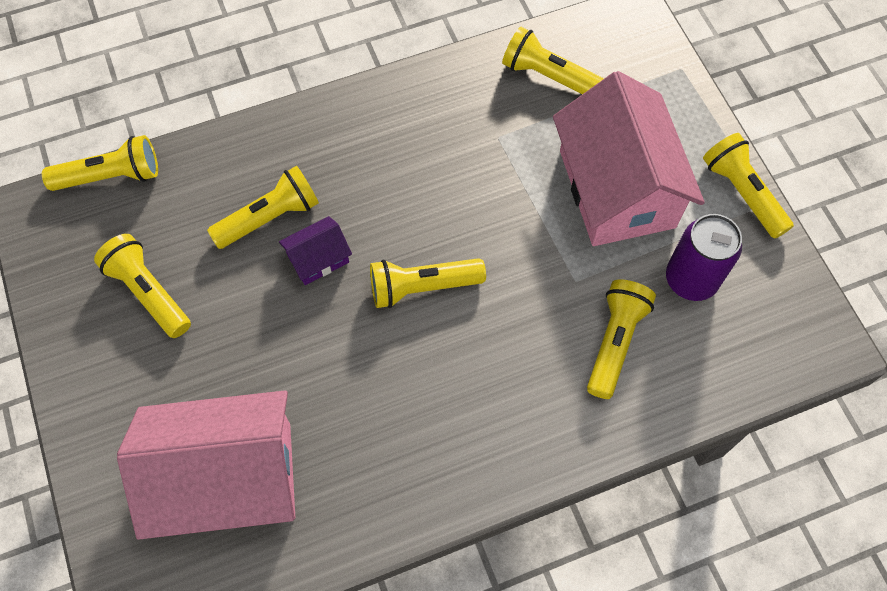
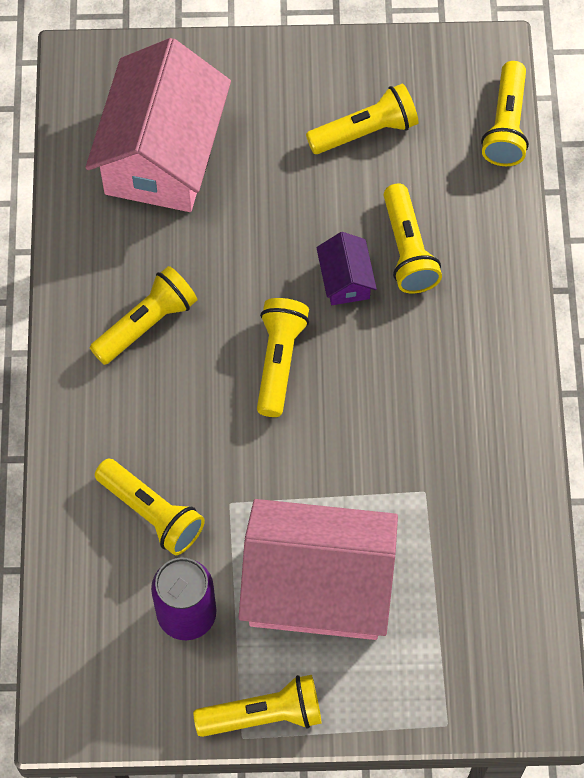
camera: 110 degrees right, 0 degrees up
yellow flashlight [502,27,604,94] -> yellow flashlight moved to [90,266,197,365]

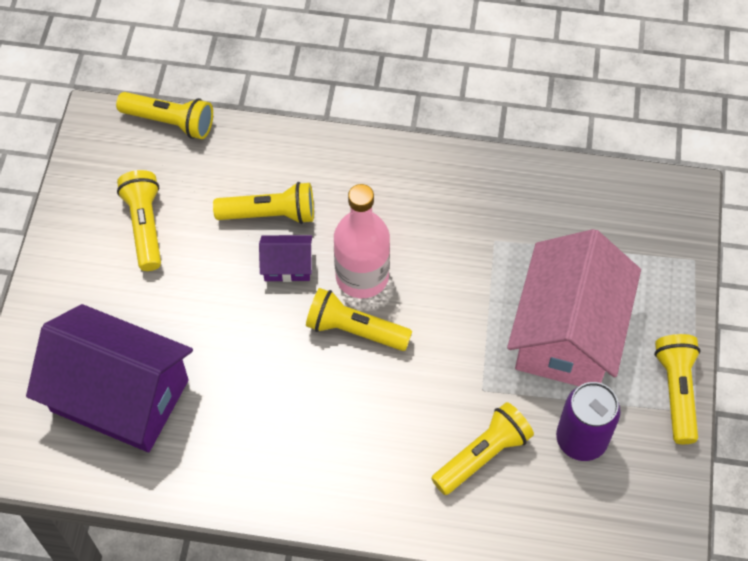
camera: 80 degrees left, 5 degrees down
pink house [85,38,231,212] -> purple house [26,304,193,452]
yellow flashlight [90,266,197,365] -> none
none -> pink bottle [334,184,390,298]

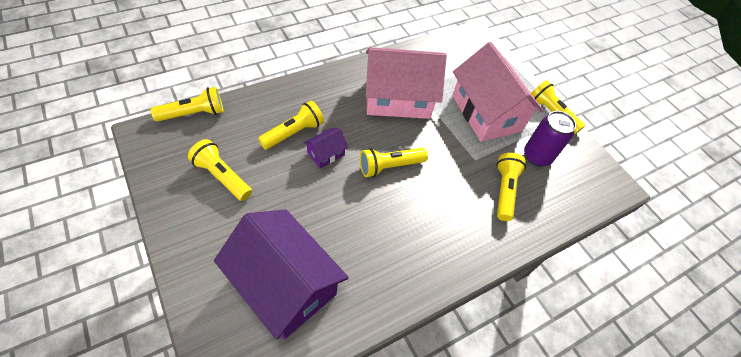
camera: 45 degrees left, 5 degrees down
purple house [26,304,193,452] -> purple house turned 60 degrees clockwise [214,209,349,339]
pink bottle [334,184,390,298] -> none
none -> pink house [366,47,447,119]

